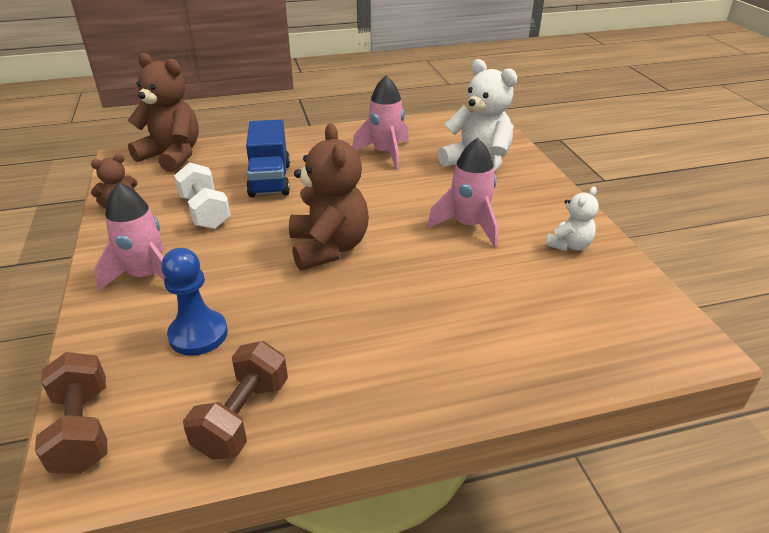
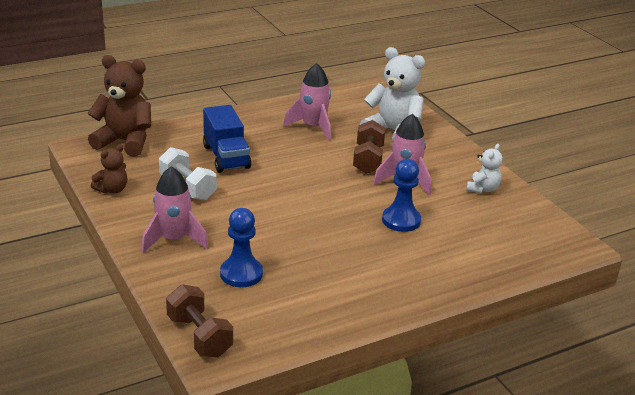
camera: 15 degrees left, 5 degrees down
brown dumbbell [183,341,288,460] -> brown dumbbell moved to [353,120,385,174]
brown teddy bear [289,124,369,271] -> none
none -> blue pawn [382,159,421,232]

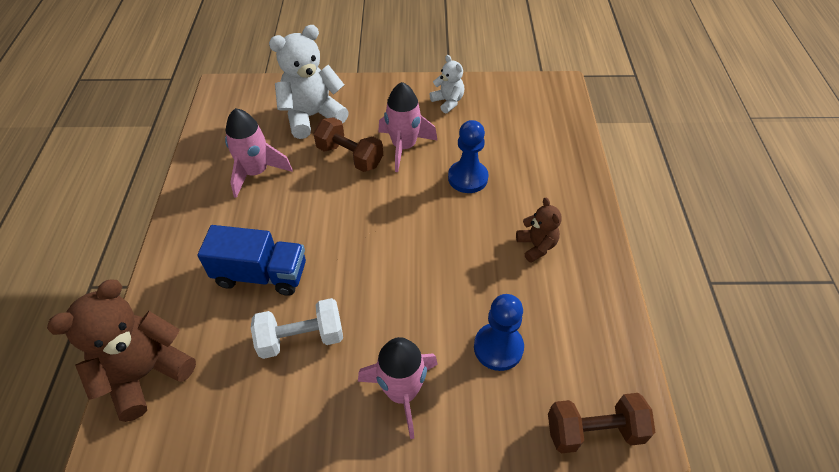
camera: 60 degrees left, 20 degrees up
brown teddy bear [91,144,127,193] -> brown teddy bear moved to [516,197,561,263]

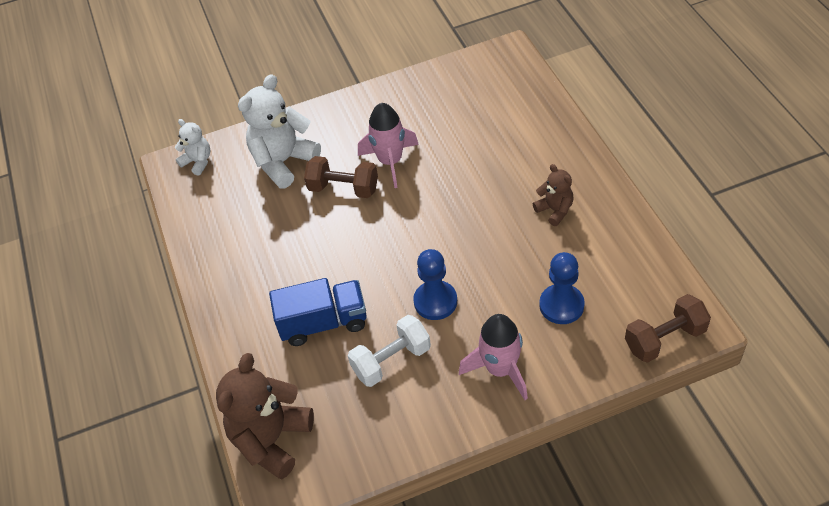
camera: 15 degrees left, 0 degrees up
pink rocket [225,108,293,198] -> none
white teddy bear [430,55,464,114] -> white teddy bear moved to [175,119,211,176]
blue pawn [448,120,489,193] -> blue pawn moved to [413,249,457,320]

